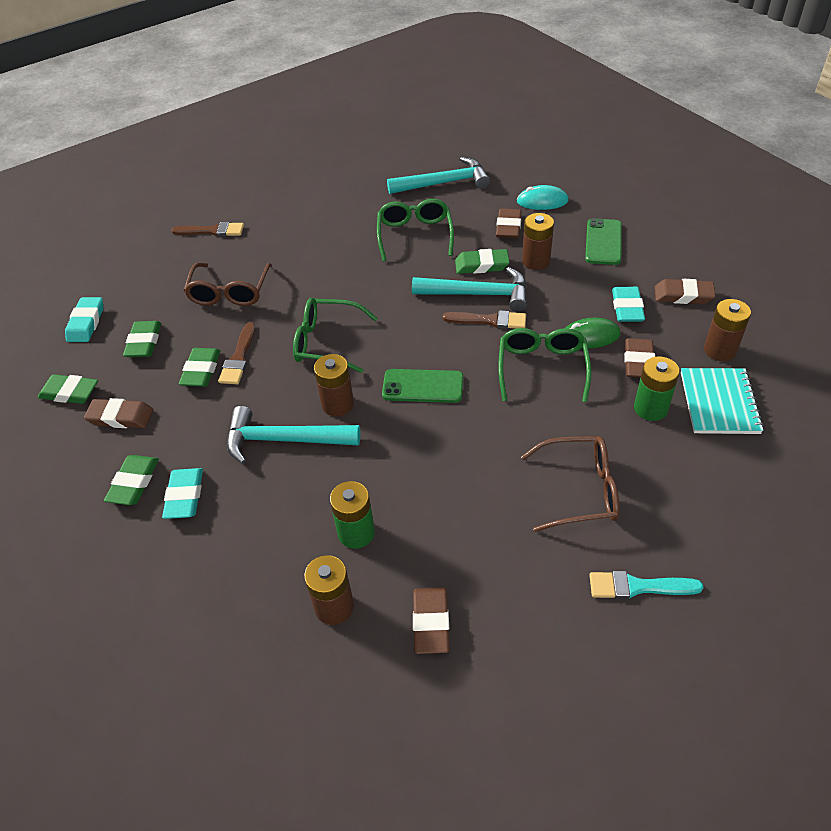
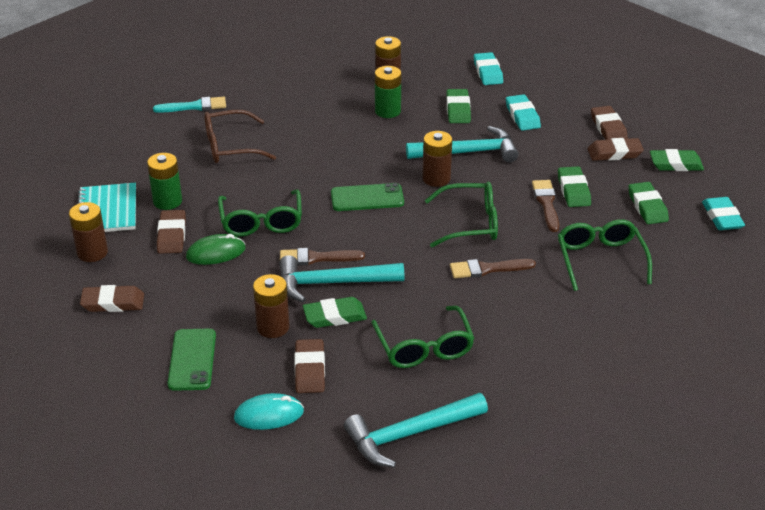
camera: 165 degrees right, 10 degrees down
green eraser [104,455,159,505] -> green eraser moved to [446,89,471,123]
brown brush [171,222,244,237] -> brown brush moved to [450,259,536,278]
brown glasses [184,263,272,306] -> green glasses [558,219,652,291]
brown eraser [413,587,450,654] -> brown eraser moved to [591,106,628,140]
turquoise eraser [612,287,645,322] -> turquoise eraser moved to [474,52,503,85]

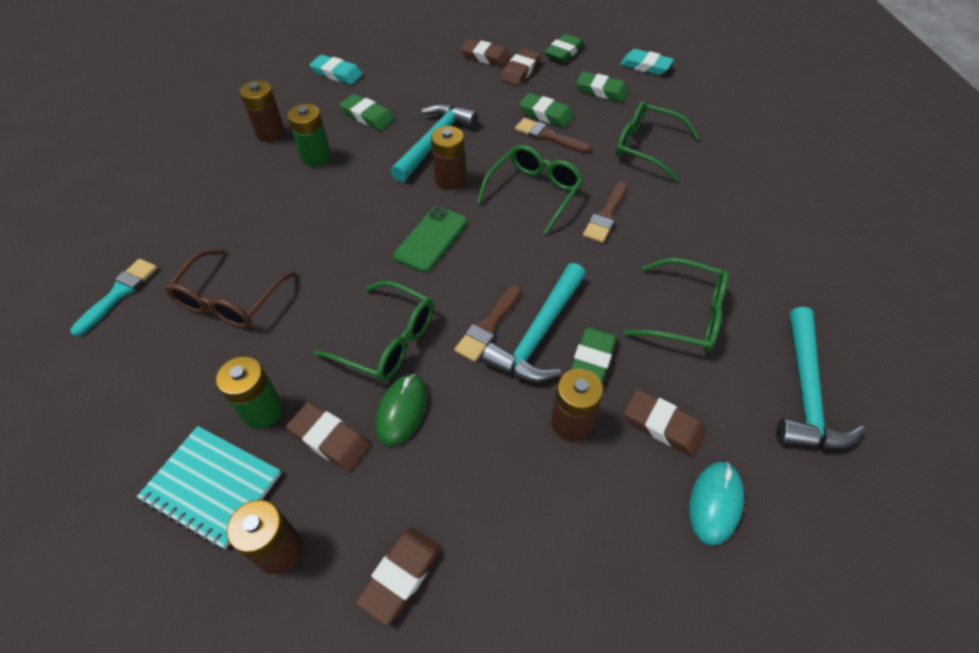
camera: 55 degrees left, 15 degrees up
green phone [167,329,216,391] -> none
turquoise eraser [506,94,541,131] -> none

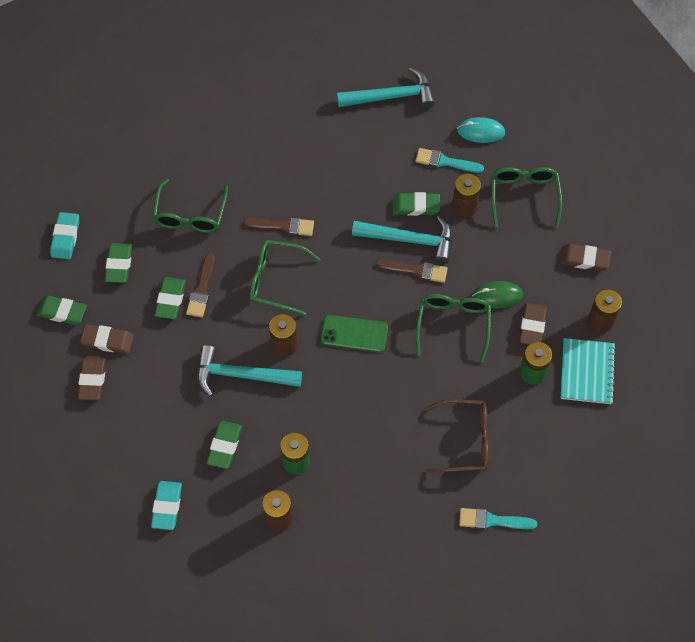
camera: 110 degrees left, 10 degrees up
green glasses [624,258,729,352] -> green glasses moved to [491,167,562,228]
brown eraser [624,389,706,457] -> turquoise brush [415,148,484,173]

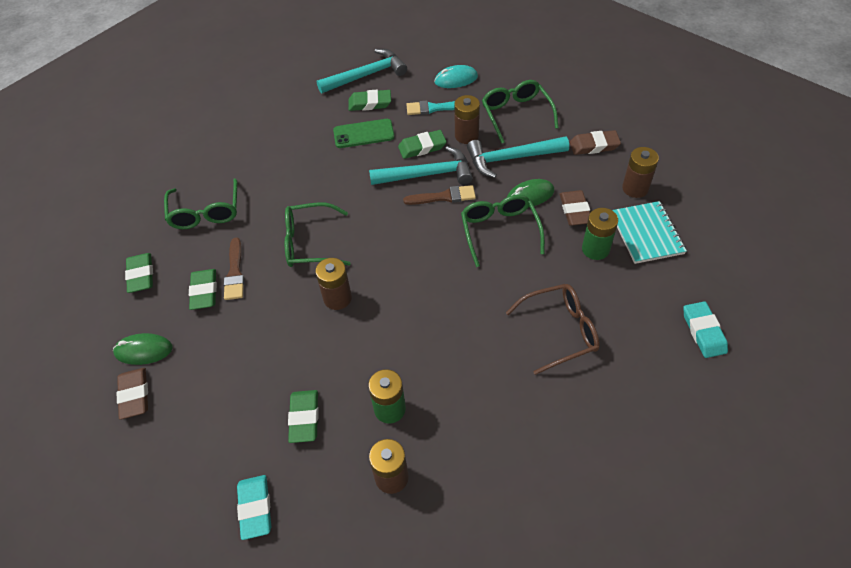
camera: 15 degrees left, 10 degrees down
green eraser [36,295,87,325] -> green eraser moved to [349,90,391,111]
turquoise eraser [50,212,79,259] -> turquoise eraser moved to [683,301,728,358]
brown eraser [80,324,134,354] -> green mouse [113,333,173,365]
turquoise hammer [197,345,302,397] -> turquoise hammer moved to [467,136,569,178]
brown brush [244,218,314,236] -> none
green phone [321,315,388,352] -> green phone moved to [333,119,395,148]
turquoise brush [459,508,537,529] -> none

